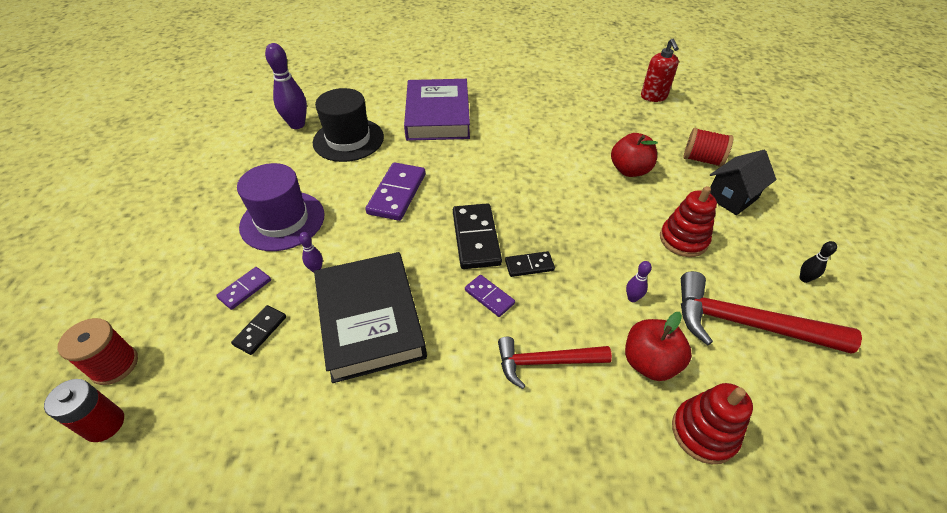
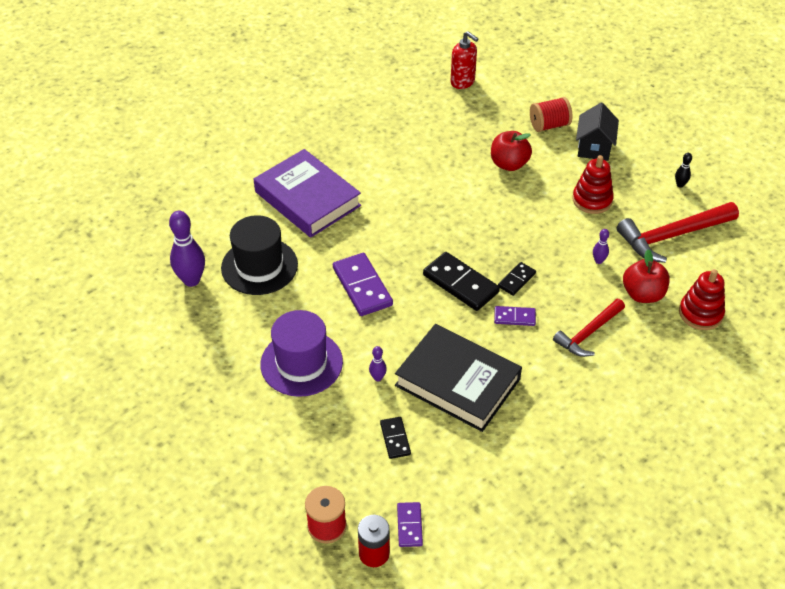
camera: 40 degrees left, 0 degrees up
purple domino [216,267,271,310] -> purple domino moved to [397,502,423,547]

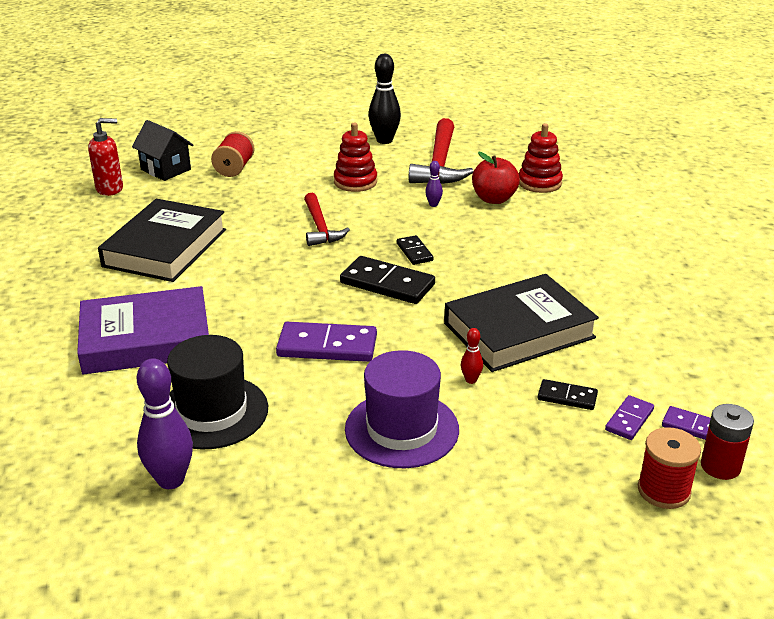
camera: 60 degrees left, 15 degrees down
purple bowling pin [369,346,387,381] -> red bowling pin [461,328,483,384]
black domino [423,252,500,311] -> black domino turned 45 degrees clockwise [340,256,435,304]
red apple [491,131,532,171] -> none
purple domino [494,306,536,326] -> purple domino moved to [605,395,654,440]
red hammer [553,299,625,357] -> red hammer moved to [304,193,350,246]
black house [576,103,619,161] -> black house moved to [132,120,193,181]
black bowling pin [675,153,692,188] -> black bowling pin [369,54,401,144], size x2.09
none -> black book [98,199,226,282]

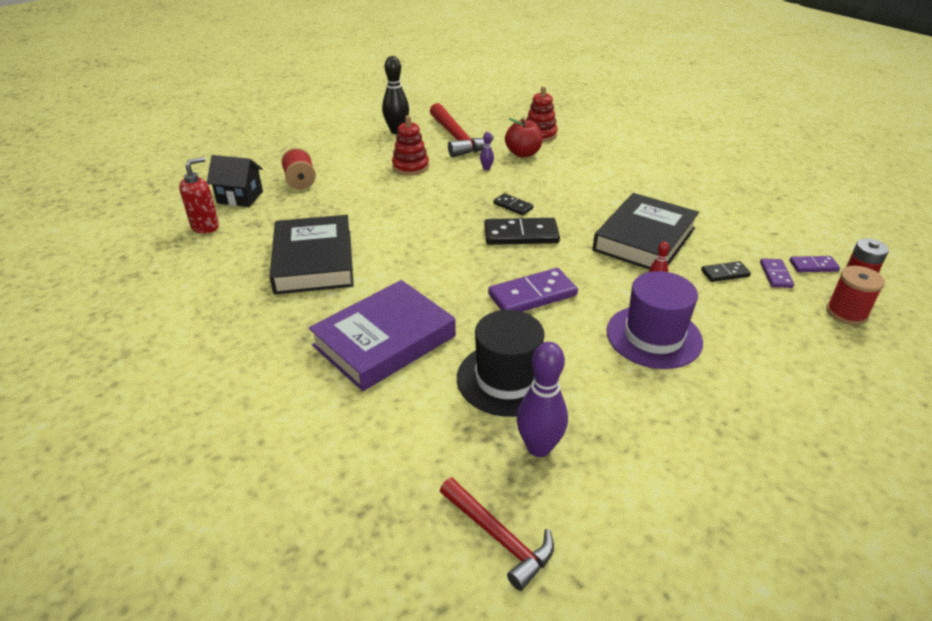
camera: 30 degrees left, 5 degrees up
red hammer [304,193,350,246] -> red hammer moved to [440,478,554,591]

